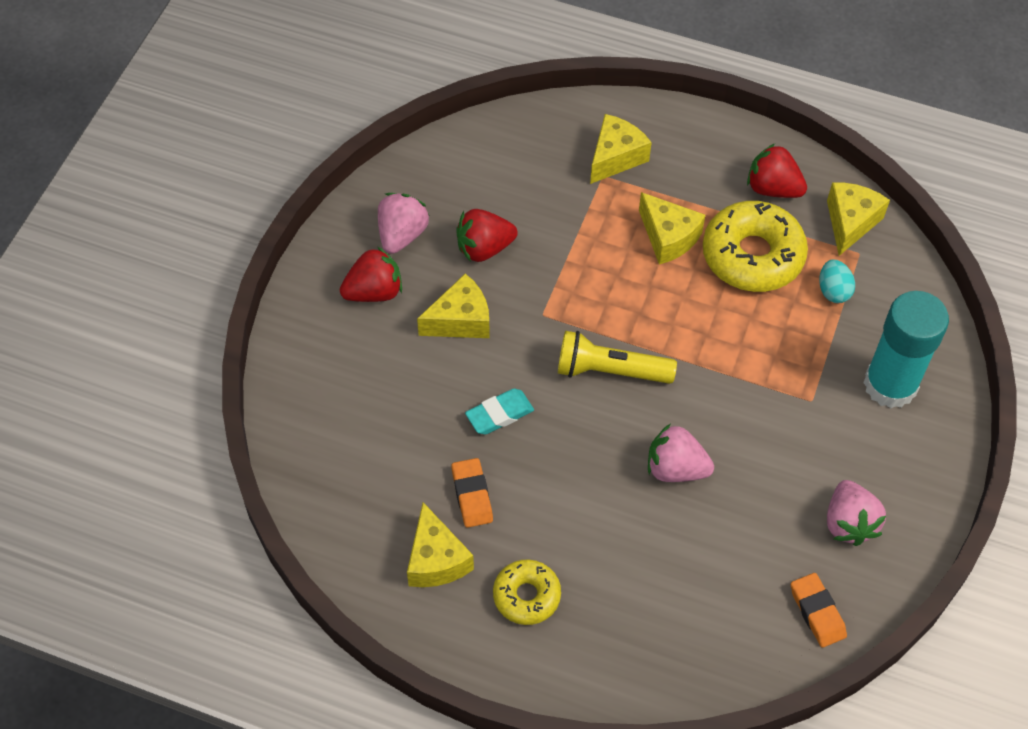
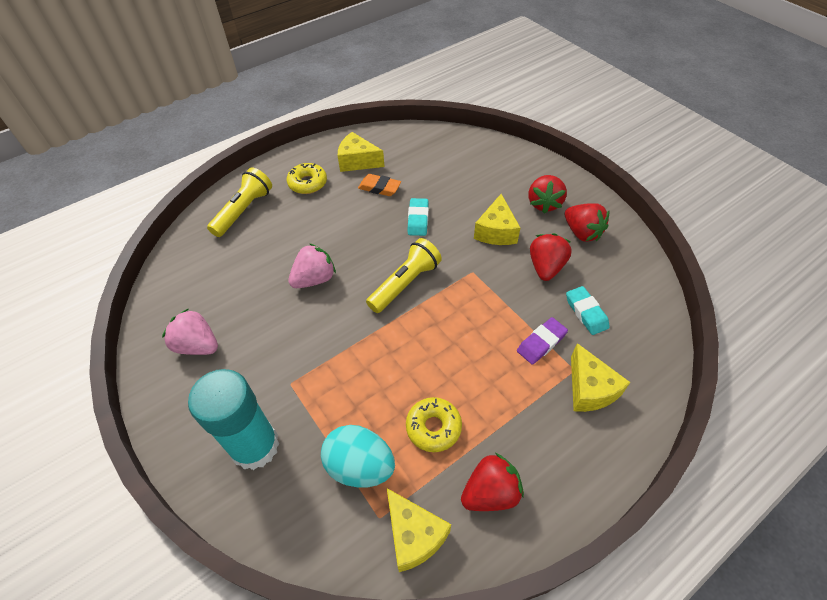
camera: 125 degrees right, 5 degrees down
pink strawberry [378,193,429,254] -> red strawberry [565,203,609,242]
yellow cheese [639,192,705,265] -> none
yellow donut [703,201,808,292] -> yellow donut [406,397,462,452], size x0.58
orange eraser [791,573,847,648] -> none
turquoise egg [819,260,855,303] -> turquoise egg [321,425,395,488], size x1.70
none -> yellow flashlight [207,168,272,237]
none -> purple eraser [517,317,568,365]
none -> turquoise eraser [566,286,610,335]

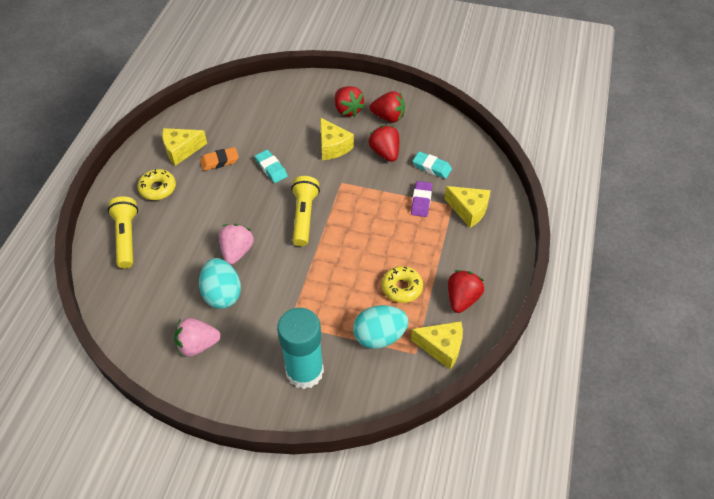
camera: 40 degrees left, 0 degrees up
none -> turquoise egg [199,258,241,309]

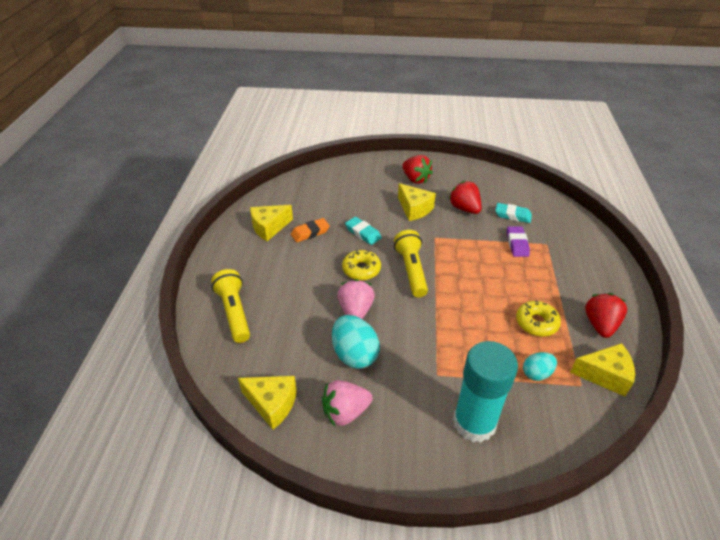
camera: 10 degrees left, 10 degrees down
yellow donut [138,169,176,200] -> yellow donut moved to [342,250,381,280]
turquoise egg [353,305,409,349] -> turquoise egg [523,352,557,381], size x0.59
red strawberry [370,91,405,122] -> none
yellow cheese [444,186,490,228] -> yellow cheese moved to [238,376,297,429]

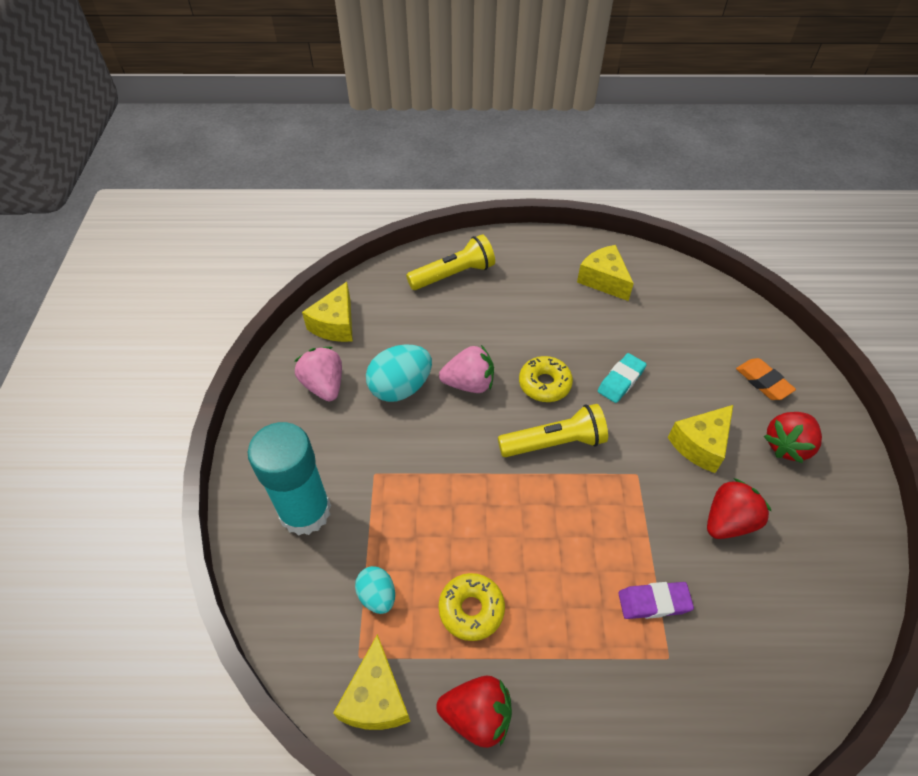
camera: 85 degrees right, 10 degrees up
orange eraser [291,218,330,242] -> orange eraser moved to [736,358,796,400]
turquoise eraser [495,203,532,223] -> none

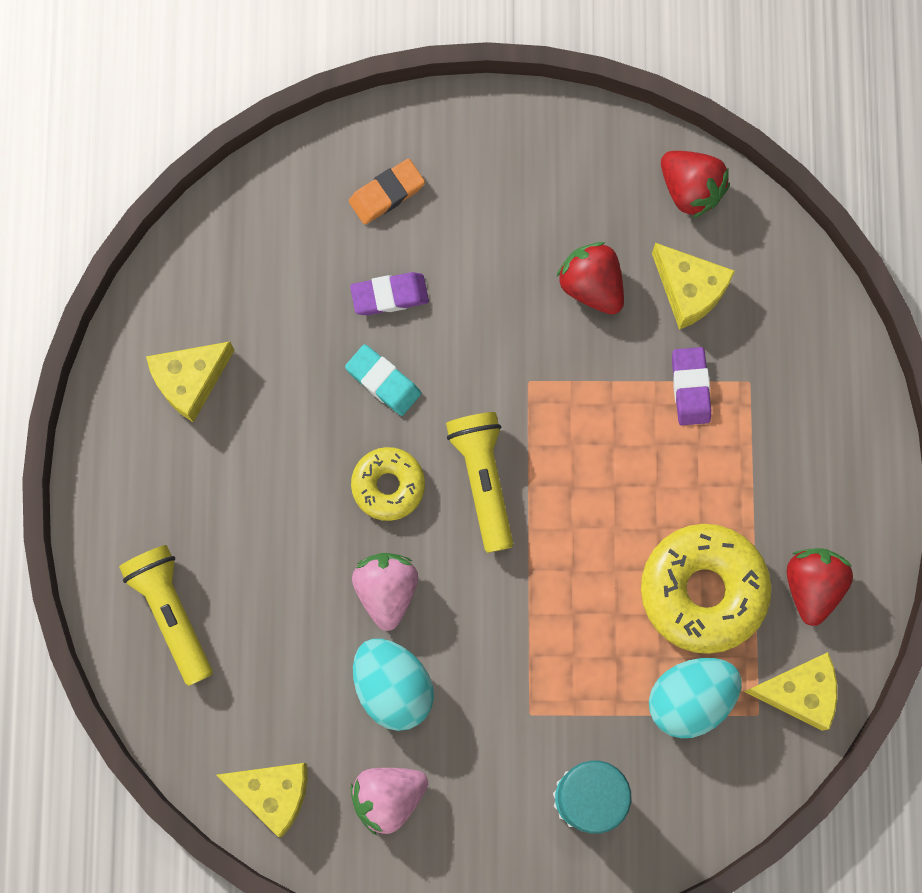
camera: 90 degrees left, 25 degrees up
turquoise egg [355,566,395,614] -> turquoise egg [649,658,741,738], size x1.70
yellow donut [438,573,505,641] -> yellow donut [641,524,771,654], size x1.73
yellow cheese [668,405,733,473] -> yellow cheese moved to [652,243,735,330]
red strawberry [764,412,822,463] -> red strawberry moved to [661,151,730,219]
none -> purple eraser [350,272,429,315]

